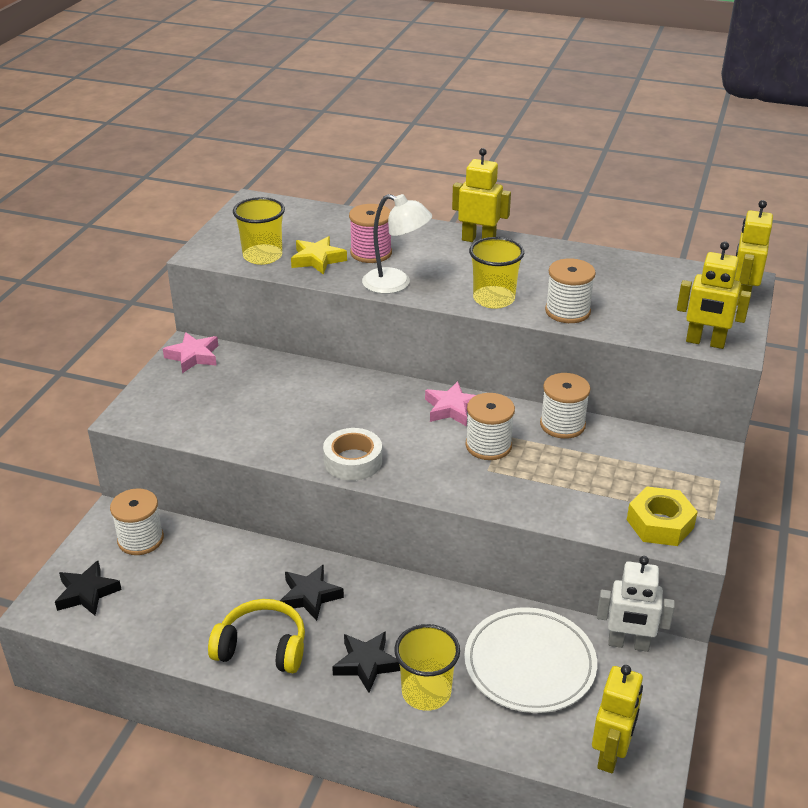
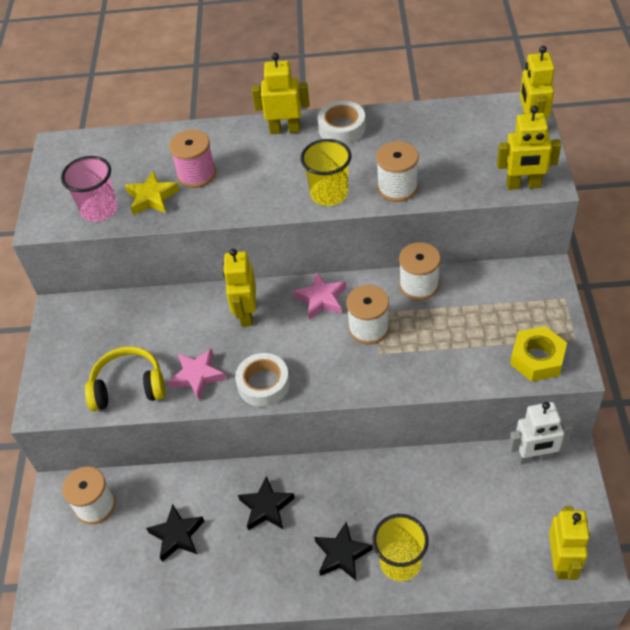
camera: 15 degrees left, 15 degrees up
black star [55,561,122,616] -> black star moved to [146,504,204,562]
pink star [163,332,218,373] -> pink star moved to [168,348,226,400]
yellow headphones [208,599,305,673] -> yellow headphones moved to [85,346,165,411]
yellow cup [233,197,285,265] -> pink cup [61,156,118,222]
white lamp [362,194,432,294] -> none
white plate [464,607,597,713] -> none
none -> yellow robot [223,249,256,327]
none -> white tape [317,101,366,144]

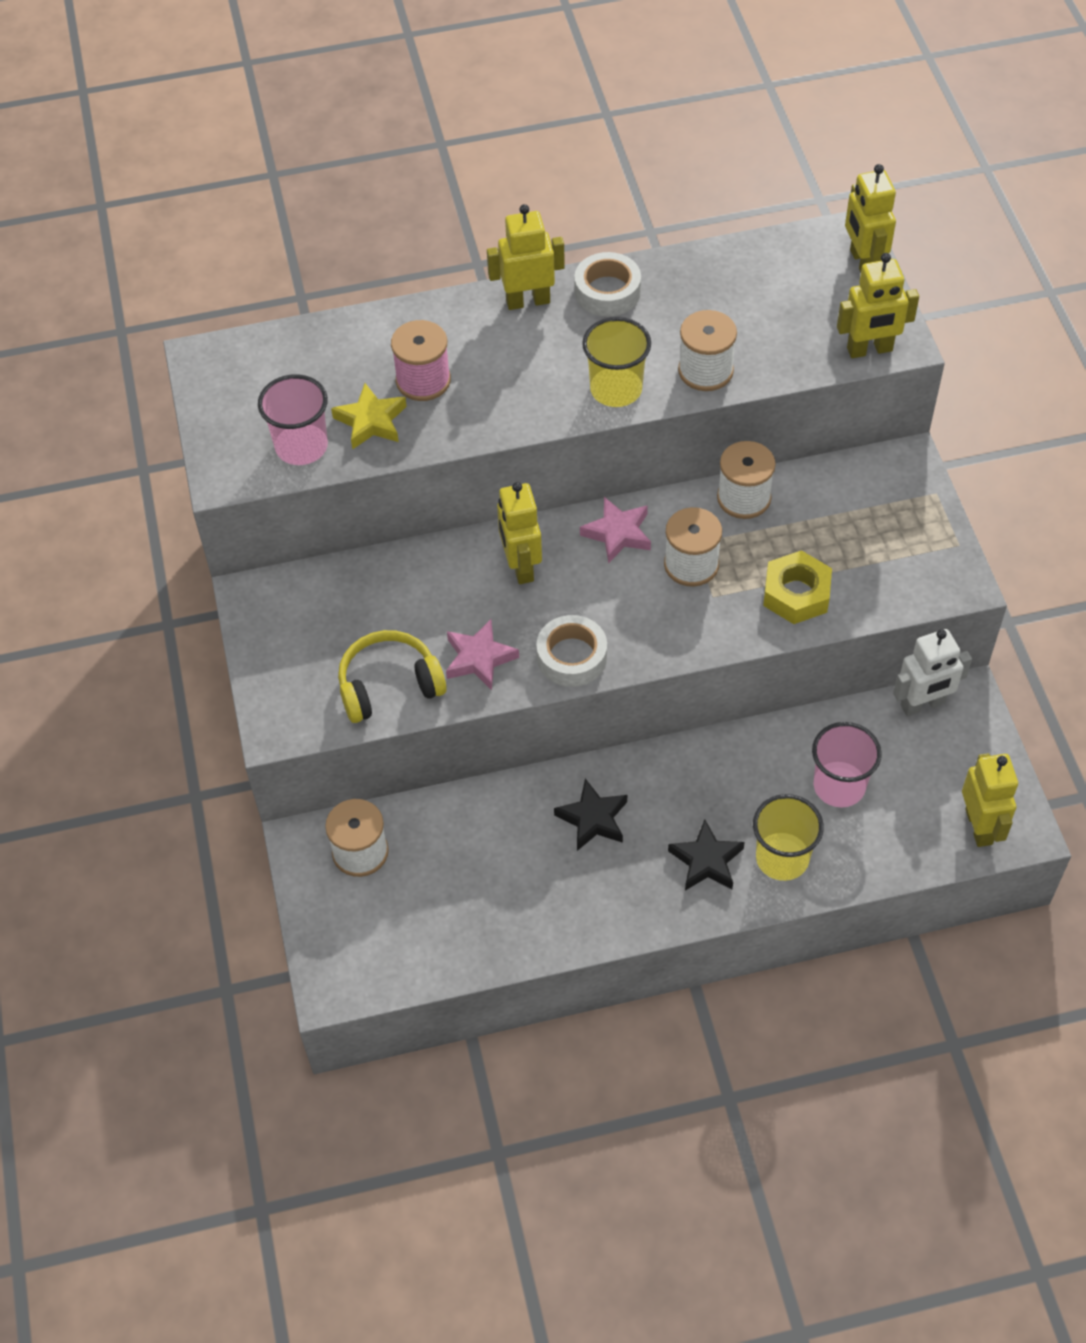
camera: 15 degrees left, 5 degrees up
black star [146,504,204,562] -> none
yellow nut [510,326,567,381] -> yellow nut moved to [763,550,832,624]
none -> pink cup [812,722,882,807]

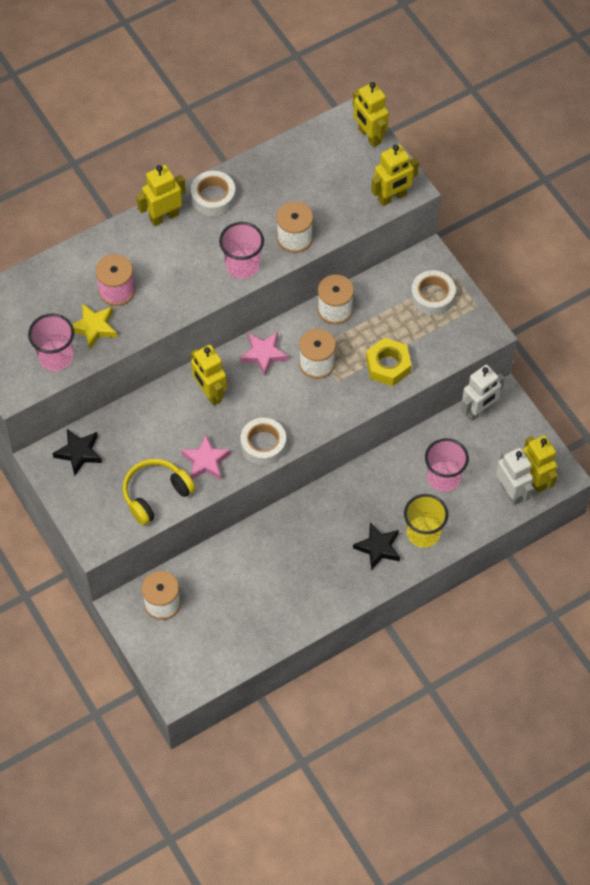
camera: 20 degrees left, 5 degrees up
black star [554,778,627,851] -> black star moved to [52,429,102,475]
yellow cup [582,317,651,407] -> pink cup [219,222,264,279]
none -> white tape [411,270,456,315]
none -> white robot [496,448,533,505]

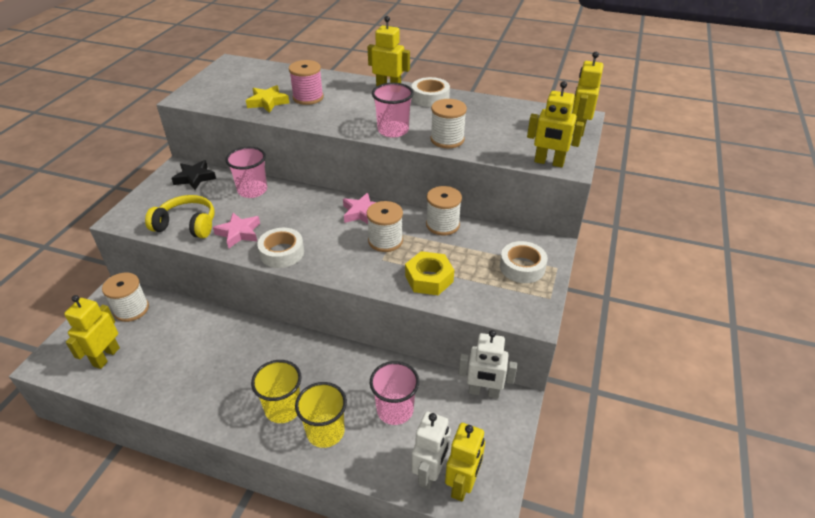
camera: 50 degrees right, 20 degrees down
pink cup [28,313,74,371] -> pink cup moved to [225,147,267,198]
yellow robot [191,345,227,406] -> yellow robot moved to [64,295,120,369]
black star [353,523,400,570] -> yellow cup [251,360,302,423]

